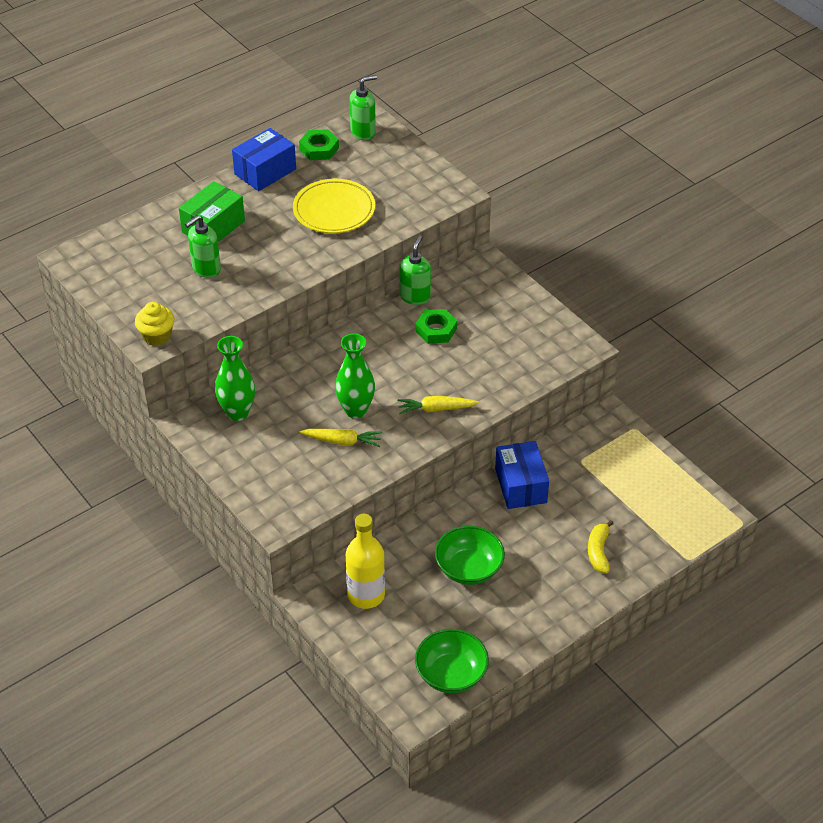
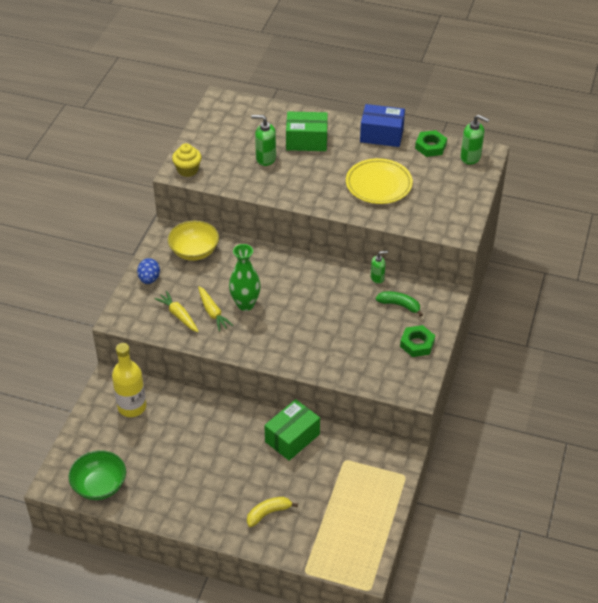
camera: 55 degrees right, 0 degrees up
green vase [215,336,255,421] -> yellow bowl [168,221,219,261]
yellow carrot [398,396,479,414] -> yellow carrot moved to [154,291,199,332]
green soap dispenser [400,236,431,305] -> green soap dispenser [371,251,388,284], size x0.65
green nut [415,309,457,344] -> green nut moved to [400,325,435,357]
green bowl [435,526,505,585] -> none
blue box [495,441,549,509] -> green box [264,399,320,461]
none -> blue egg [137,258,160,284]
none -> green banana [376,291,423,317]

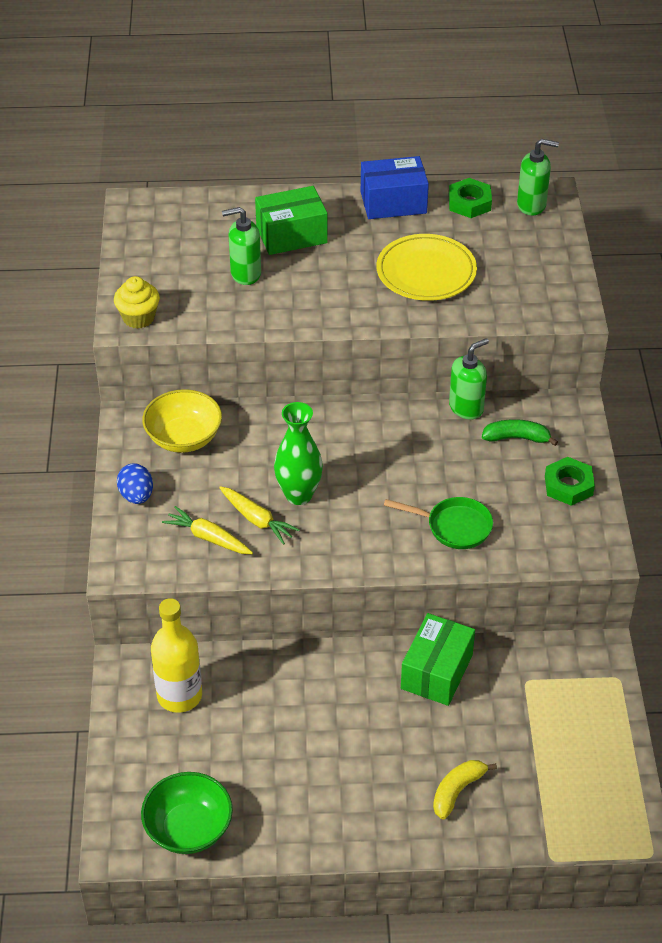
camera: 20 degrees left, 0 degrees up
green soap dispenser [371,251,388,284] -> green soap dispenser [449,338,489,419], size x1.54
none -> green pan [384,497,493,549]

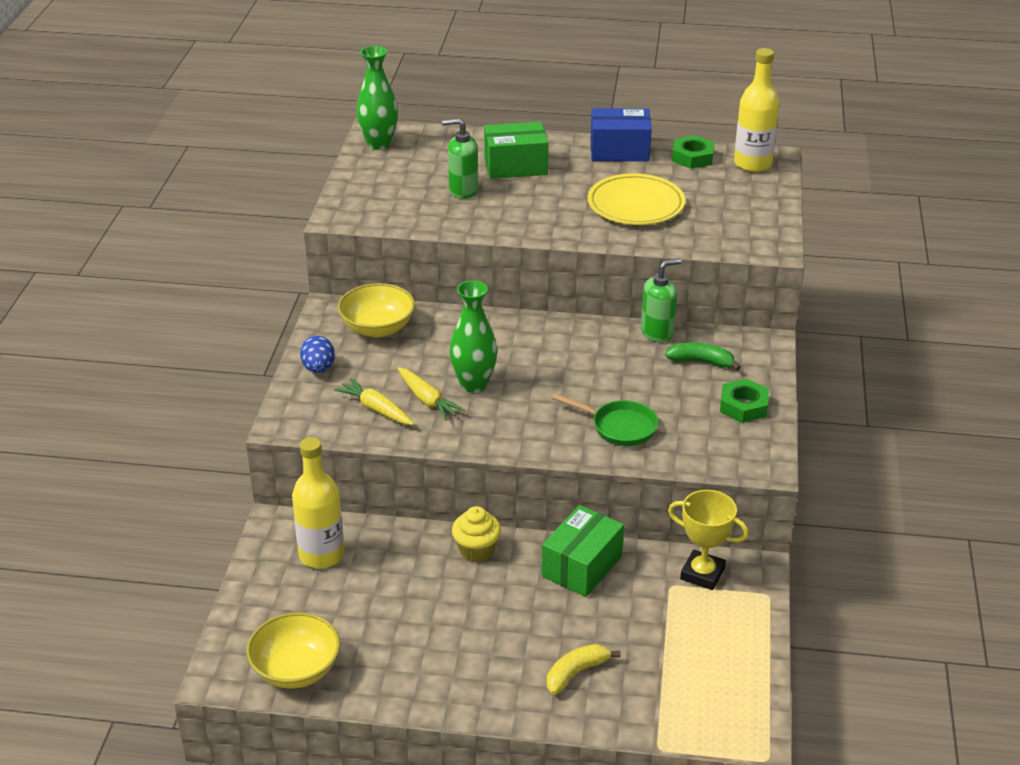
camera: 10 degrees right, 10 degrees down
yellow cupcake [114,276,160,329] -> yellow cupcake moved to [452,506,501,562]
green bowl [141,772,233,854] -> yellow bowl [247,612,340,689]
green soap dispenser [517,139,559,215] -> yellow bottle [734,48,779,172]
none -> green vase [356,46,398,150]
none -> yellow trophy [668,490,749,590]

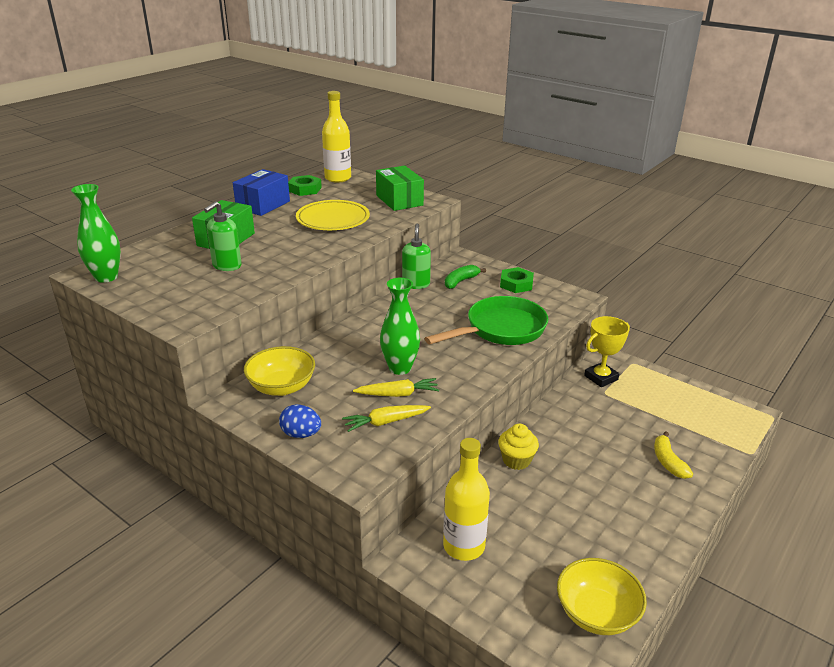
camera: 60 degrees left, 5 degrees down
green box [542,505,624,597] -> green box moved to [376,166,424,211]
green pan [552,393,658,446] -> green pan [424,296,548,345], size x1.66

